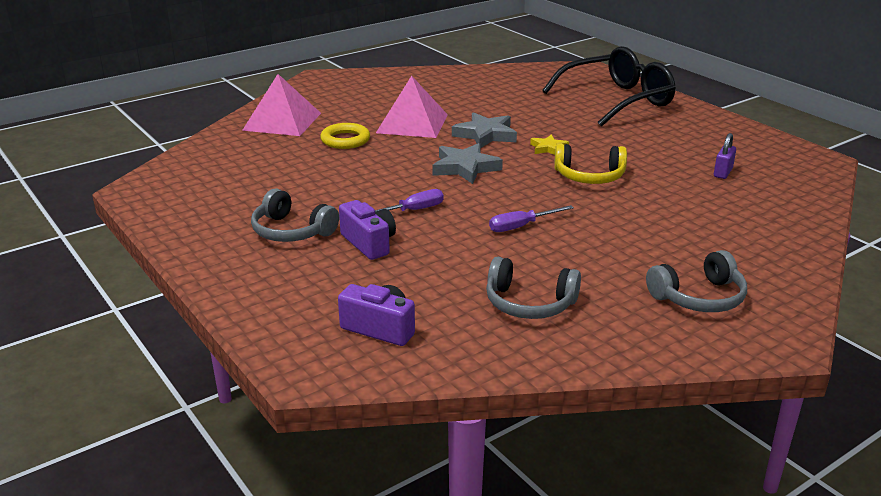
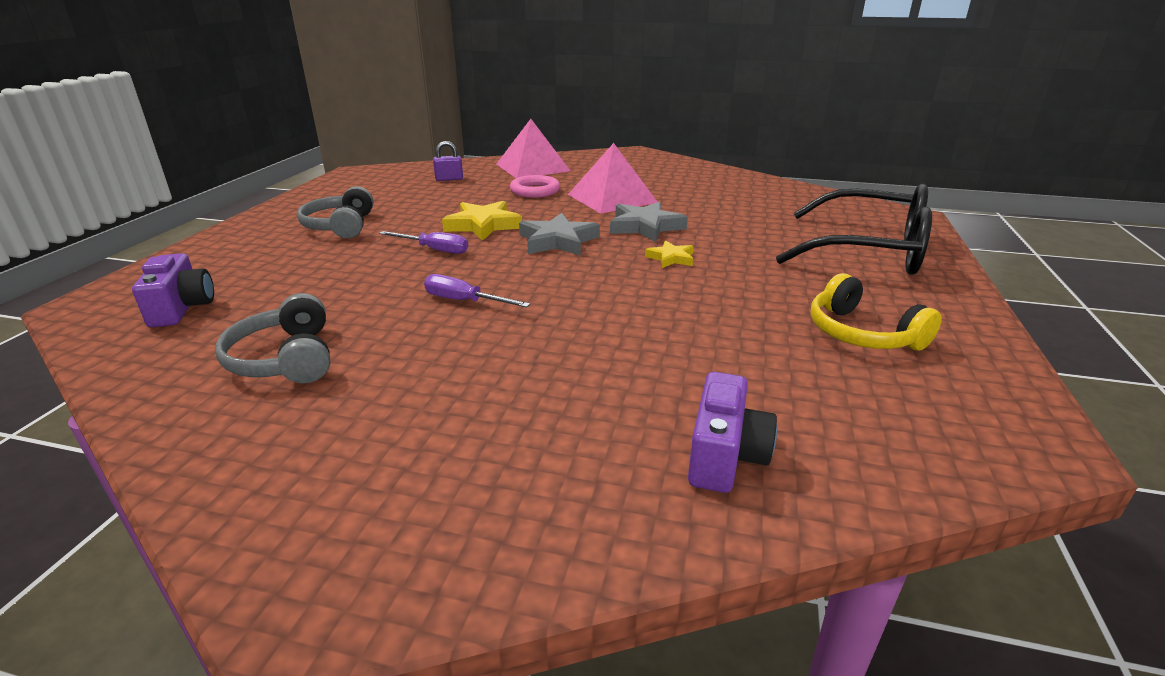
camera: 50 degrees right, 0 degrees up
yellow ring [320,123,370,149] -> pink ring [510,175,560,198]
purple camera [339,200,396,260] -> purple camera moved to [688,372,777,493]
yellow headphones [554,144,627,184] -> yellow headphones moved to [811,273,942,351]
grey headphones [646,250,747,312] -> none
purple padlock [714,133,736,179] -> purple padlock moved to [433,141,463,181]
none -> yellow star [442,201,522,241]

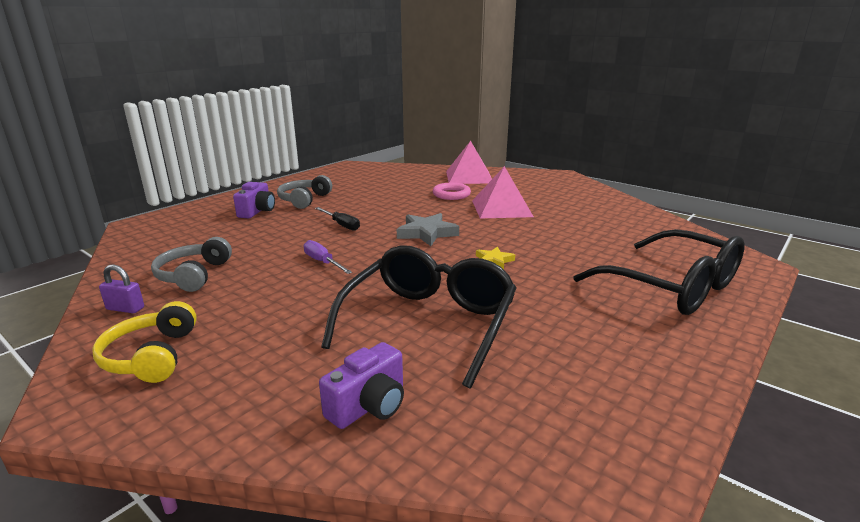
camera: 25 degrees right, 5 degrees down
purple camera [132,253,214,327] -> purple camera moved to [233,182,275,218]
purple screwdriver [379,231,468,254] -> black screwdriver [315,207,360,231]
purple padlock [433,141,463,181] -> purple padlock moved to [99,264,144,313]
yellow star [442,201,522,241] -> none
grey star [610,202,688,242] -> none
yellow headphones [811,273,942,351] -> yellow headphones moved to [92,301,197,383]
none -> black glasses [321,245,516,388]

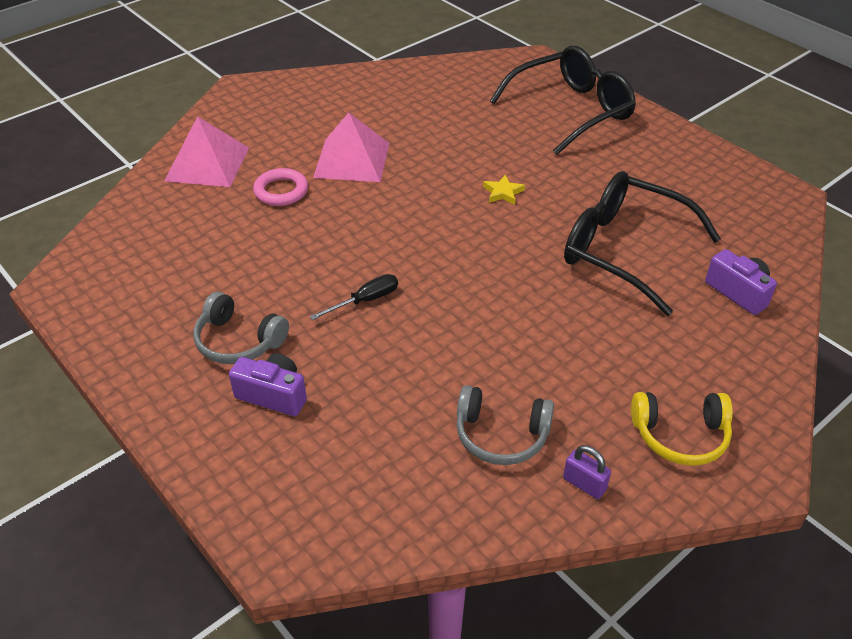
camera: 80 degrees left, 20 degrees up
purple padlock [99,264,144,313] -> purple padlock turned 75 degrees counterclockwise [563,445,611,499]
purple screwdriver [304,240,352,274] -> none
grey star [397,213,459,246] -> none

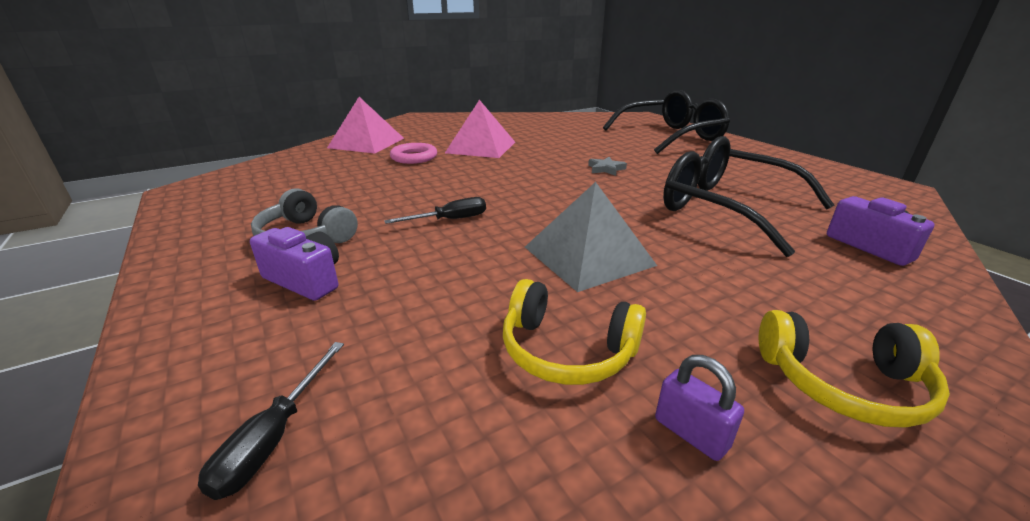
camera: 10 degrees right, 15 degrees down
grey headphones [457,385,554,465] -> yellow headphones [503,279,646,385]
yellow star [483,175,525,205] -> grey star [588,157,627,176]
none -> black screwdriver [198,342,344,500]
none -> grey pyramid [525,182,657,292]

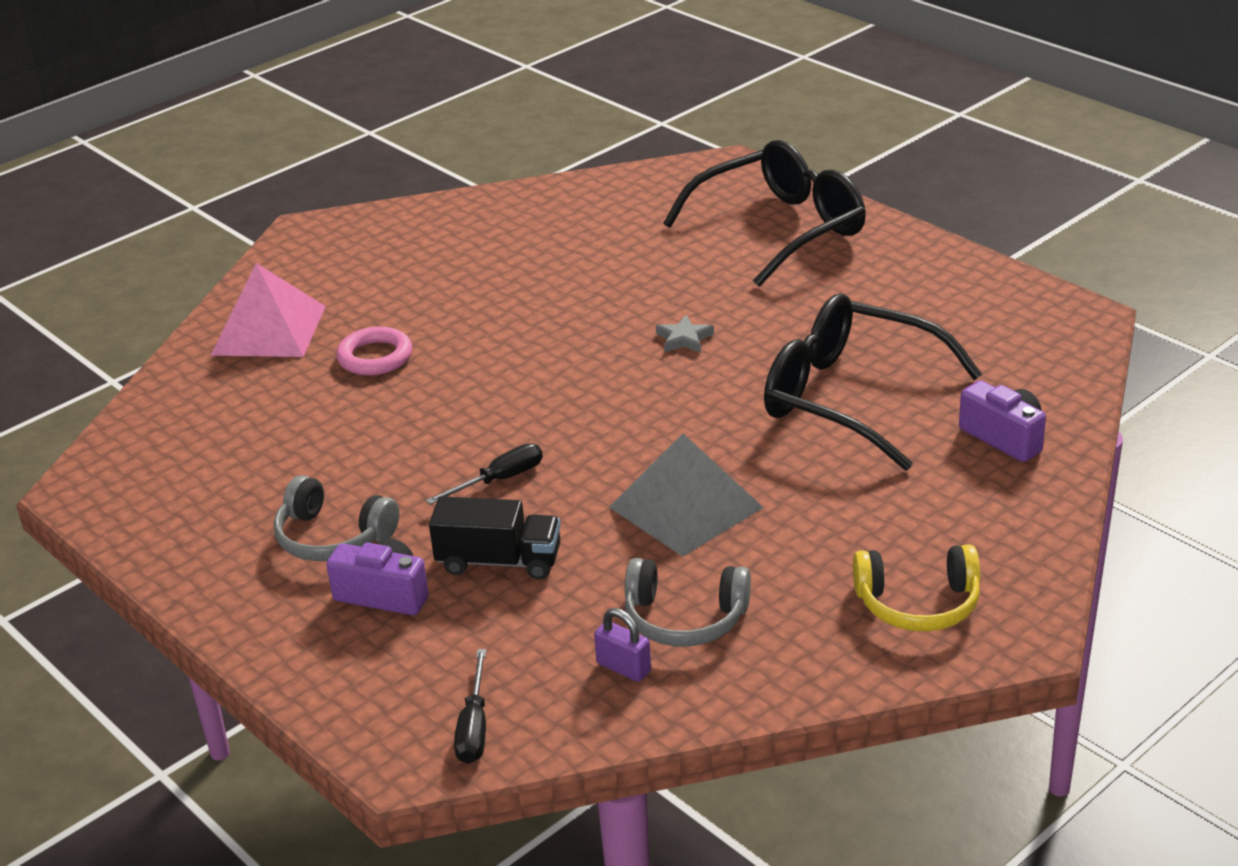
camera: 10 degrees left, 5 degrees up
pink pyramid [445,100,515,158] -> none
yellow headphones [503,279,646,385] -> grey headphones [625,558,751,646]
purple padlock [655,355,744,461] -> purple padlock moved to [594,608,651,682]
none -> black truck [429,496,561,579]

